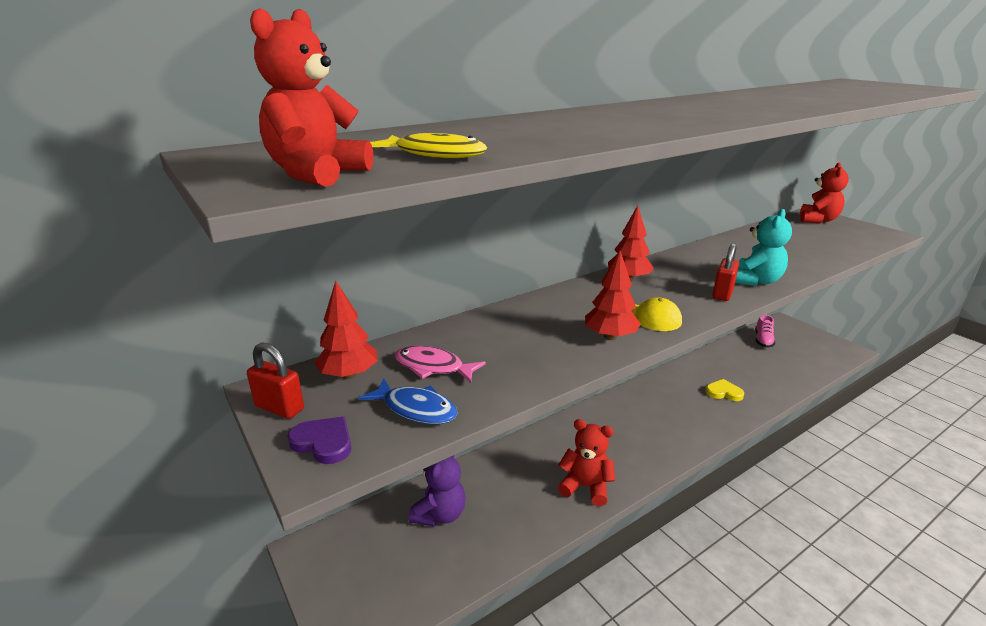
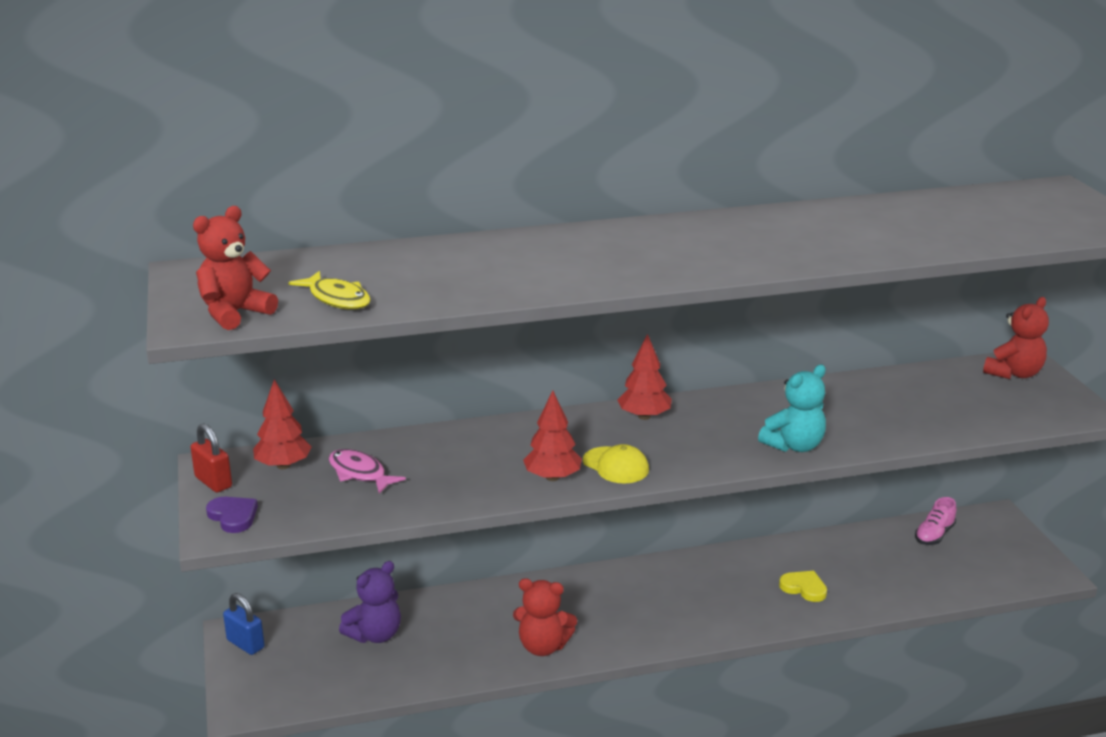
camera: 20 degrees right, 0 degrees up
blue fish [359,379,458,424] -> none
red teddy bear [558,419,615,506] -> red teddy bear turned 150 degrees clockwise [513,578,577,656]
red padlock [713,243,739,301] -> none
none -> blue padlock [223,593,265,655]

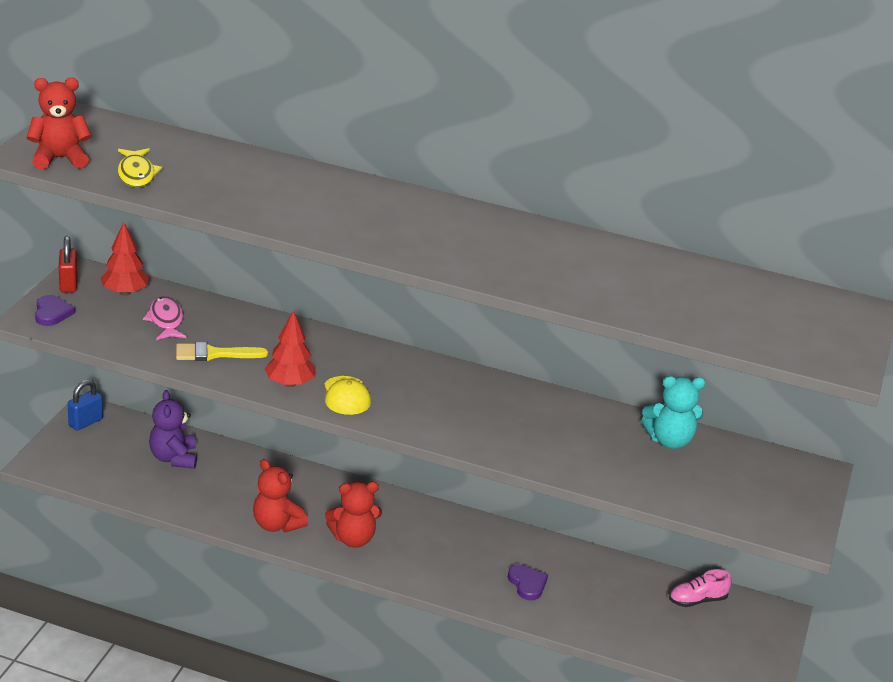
camera: 30 degrees right, 5 degrees up
blue padlock [223,593,265,655] -> blue padlock turned 60 degrees clockwise [68,380,103,430]
purple teddy bear [339,561,401,643] -> purple teddy bear turned 90 degrees clockwise [149,390,197,469]
red tree [618,334,672,420] -> none
turquoise teddy bear [758,365,826,452] -> turquoise teddy bear moved to [641,376,706,449]
yellow heart [779,571,827,602] -> purple heart [508,565,548,600]
red teddy bear [983,297,1049,379] -> red teddy bear moved to [325,482,382,548]
none -> yellow brush [176,342,268,361]

